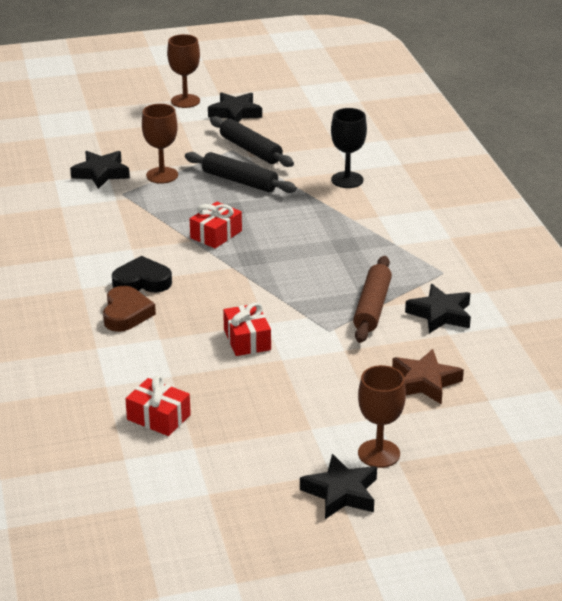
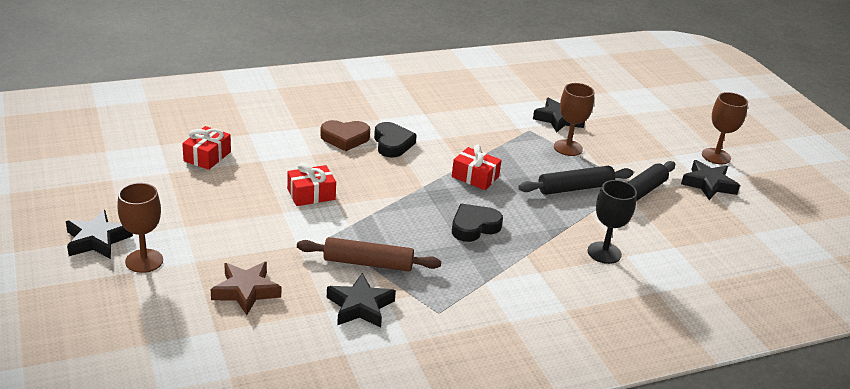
camera: 80 degrees right, 0 degrees up
black rolling pin [185,152,297,193] -> black rolling pin turned 45 degrees clockwise [518,166,634,195]
none -> black heart [452,204,503,242]

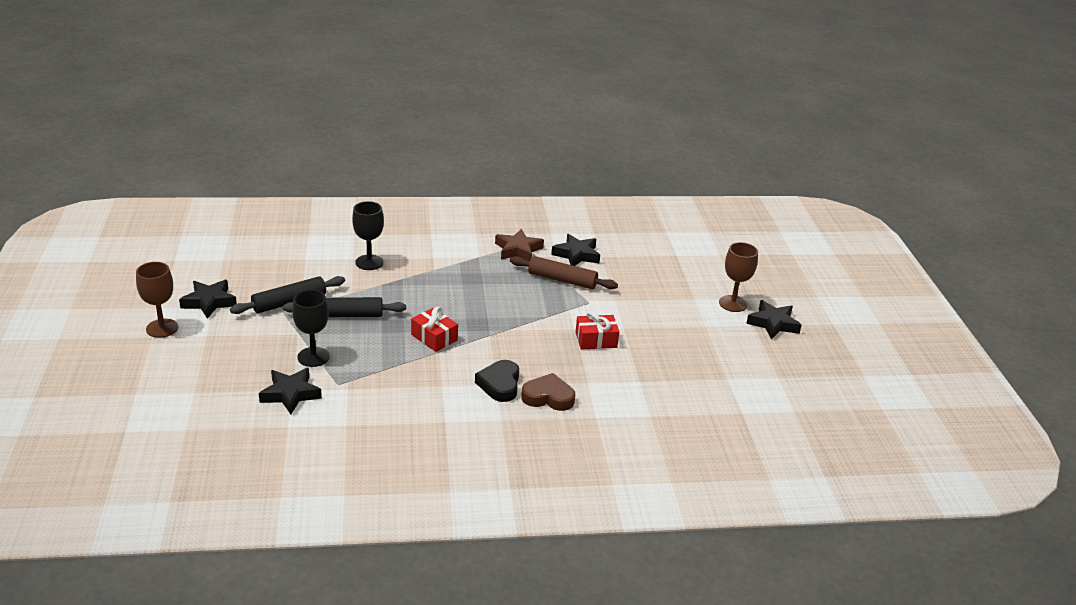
camera: 165 degrees left, 0 degrees up
red gift [182,126,231,170] -> none
brown star [211,262,281,315] -> brown star moved to [495,229,544,261]
black heart [452,204,503,242] -> none
brown goblet [554,83,594,156] -> black goblet [292,290,330,367]

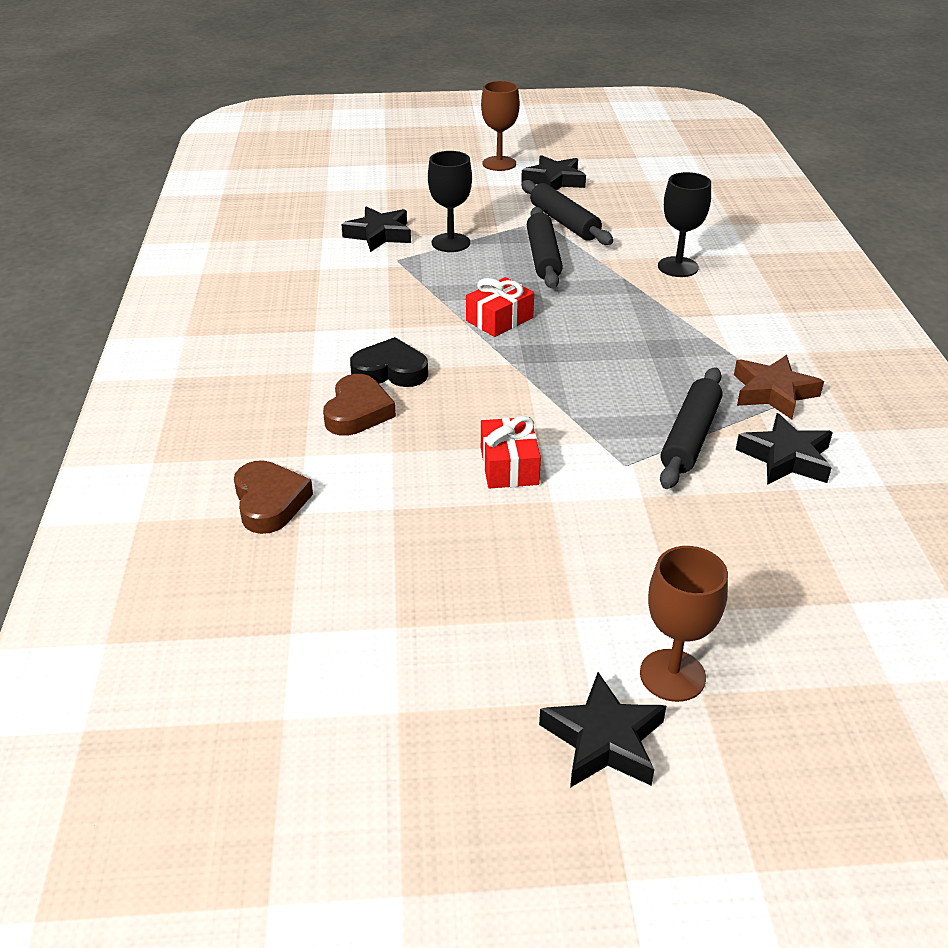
camera: 95 degrees right, 5 degrees up
brown rolling pin [510,256,618,289] -> black rolling pin [660,367,722,489]
none -> brown heart [234,460,313,534]

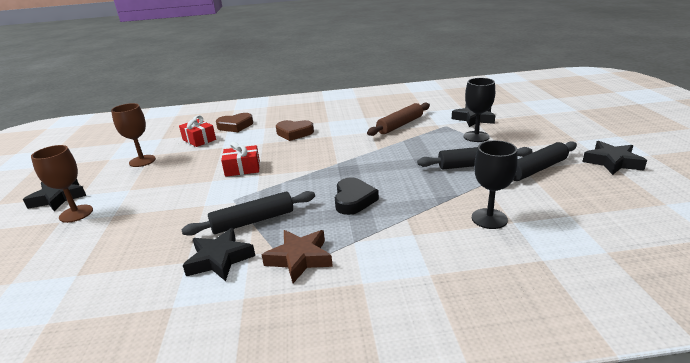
camera: 90 degrees right, 10 degrees down
black heart [350,337,428,387] -> black heart moved to [335,177,379,215]
red gift [466,277,534,337] -> red gift moved to [179,115,216,147]
brown goblet [481,81,520,171] -> brown goblet moved to [111,103,156,167]
black rolling pin [660,367,722,489] -> black rolling pin turned 45 degrees counterclockwise [181,191,315,236]
none -> brown rolling pin [367,103,430,136]

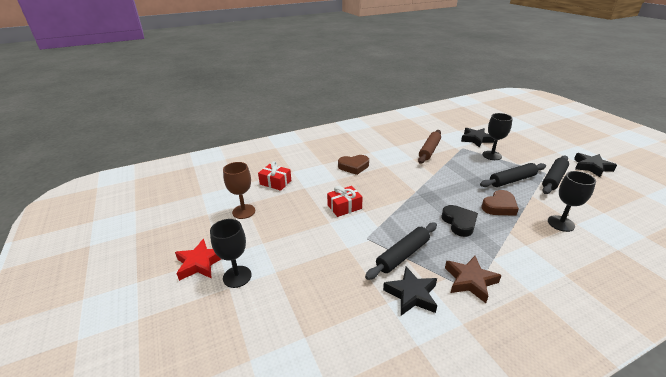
camera: 20 degrees left, 5 degrees up
black star [23,178,86,211] -> red star [175,239,221,281]
brown goblet [31,145,93,223] -> black goblet [210,219,252,288]
brown heart [216,113,253,132] -> brown heart moved to [482,190,519,216]

